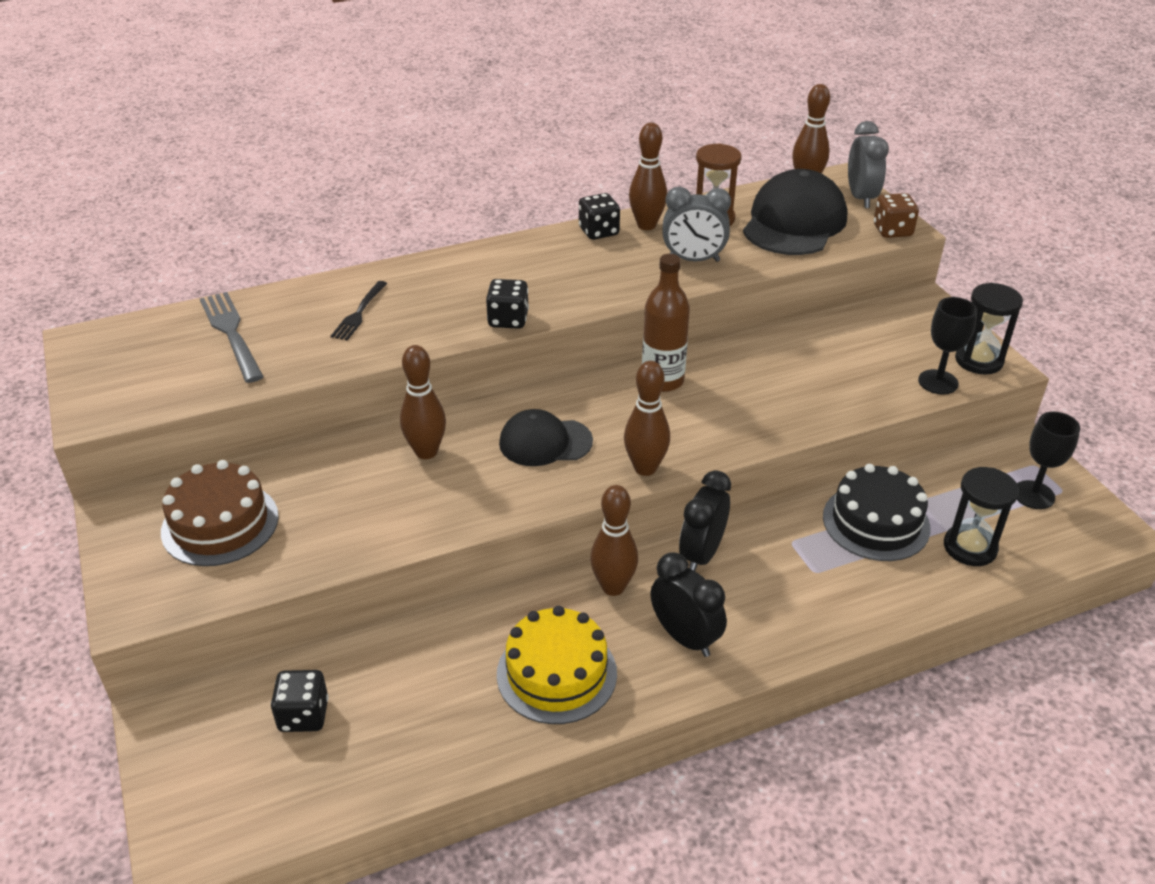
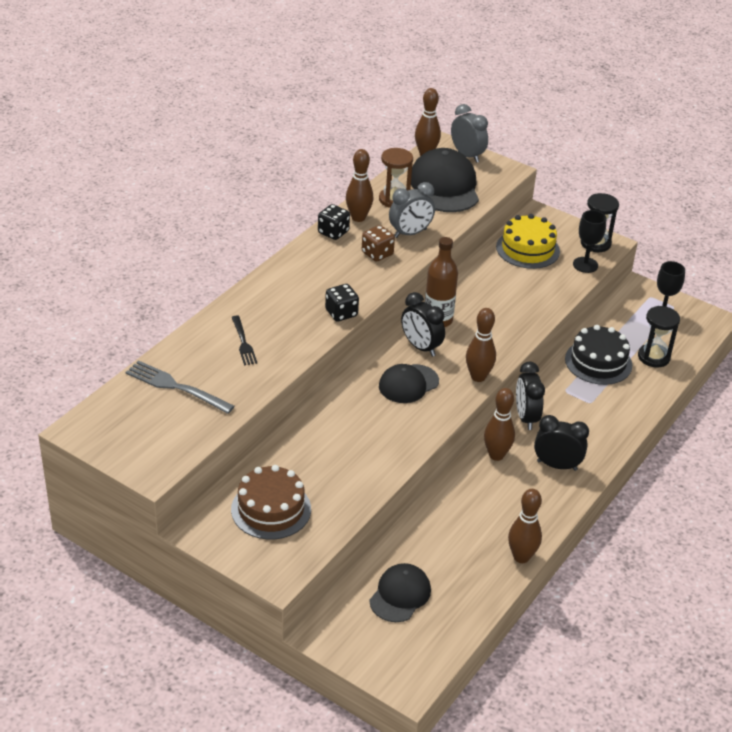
camera: 35 degrees left, 0 degrees up
black dice [271,670,329,732] -> black cap [369,563,431,622]
brown bowling pin [400,345,446,459] -> brown bowling pin moved to [508,489,542,563]
yellow cake [497,606,617,724] -> yellow cake moved to [496,214,560,269]
brown dice [874,193,919,238] -> brown dice moved to [362,225,395,262]
none -> black clock [401,292,445,357]

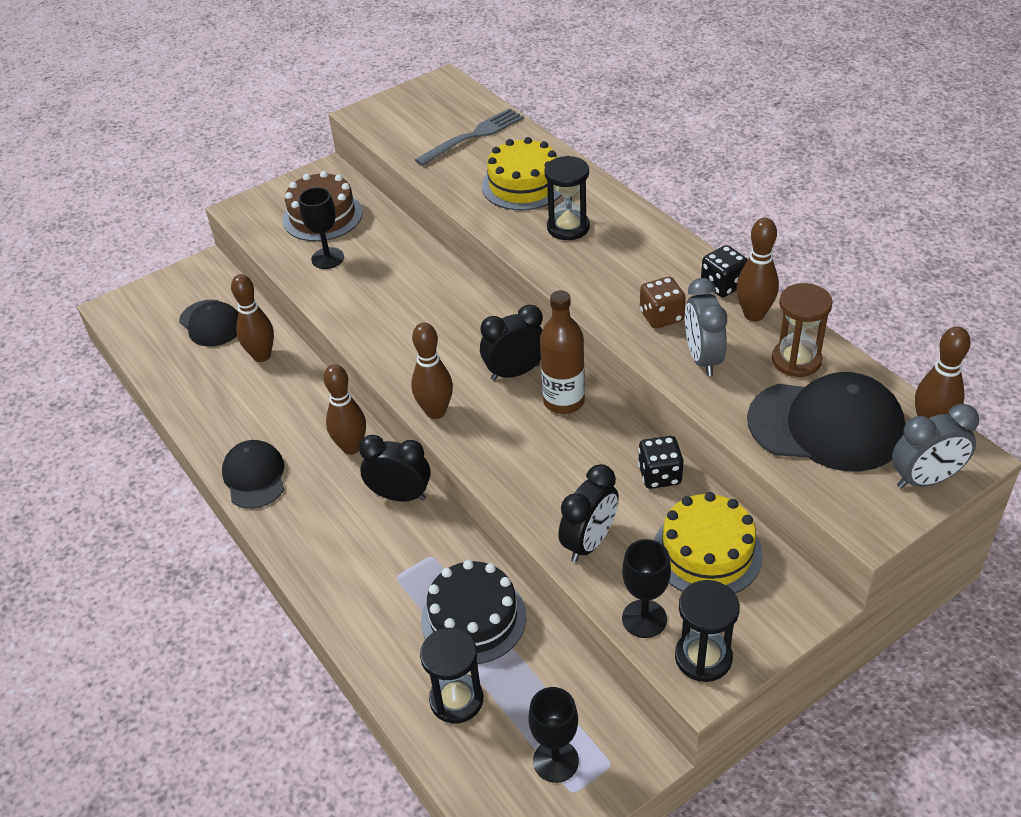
camera: 115 degrees right, 5 degrees up
black fork [232,315,257,365] -> yellow cake [482,137,561,210]
black dice [325,284,359,322] -> black dice moved to [638,436,684,489]
black cap [379,364,439,403] -> black cap moved to [222,440,284,509]
brown bowling pin [508,489,542,563] -> brown bowling pin moved to [231,274,274,362]
black clock [534,415,589,471] -> black clock moved to [558,464,619,562]
none -> black goblet [299,187,344,269]
none -> black hourglass [544,156,590,240]

